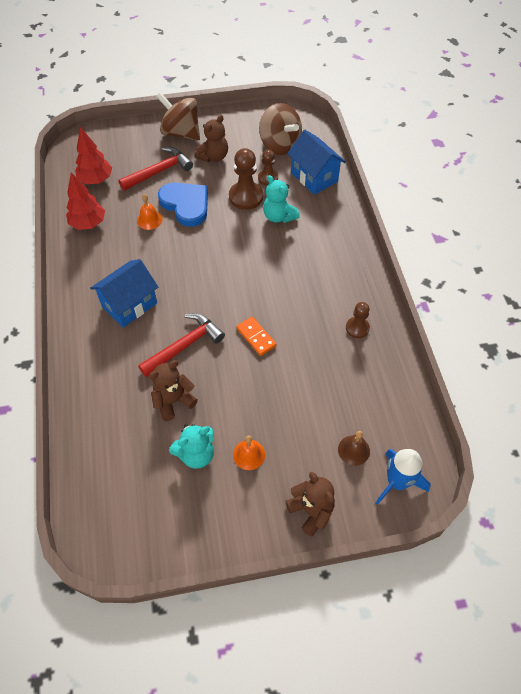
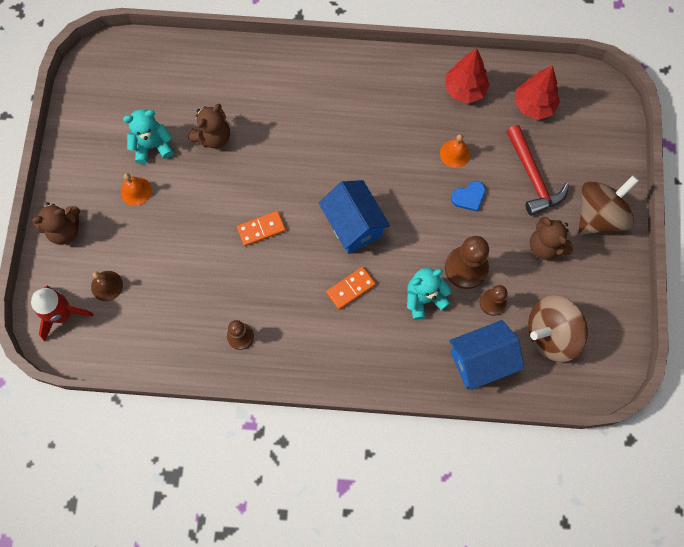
camera: 105 degrees right, 15 degrees up
blue house [90,259,158,328] -> blue house moved to [319,180,390,254]
red hammer [138,313,225,377] -> none
brown teddy bear [149,360,198,421] -> brown teddy bear turned 60 degrees clockwise [188,104,230,149]
blue heart [158,183,208,227] -> blue heart [451,181,486,212], size x0.50
turquoise teddy bear [169,424,214,469] -> turquoise teddy bear turned 90 degrees clockwise [123,109,174,164]
blue rocket [376,449,431,505] -> red rocket [31,286,94,341]
none -> orange domino [326,267,376,309]

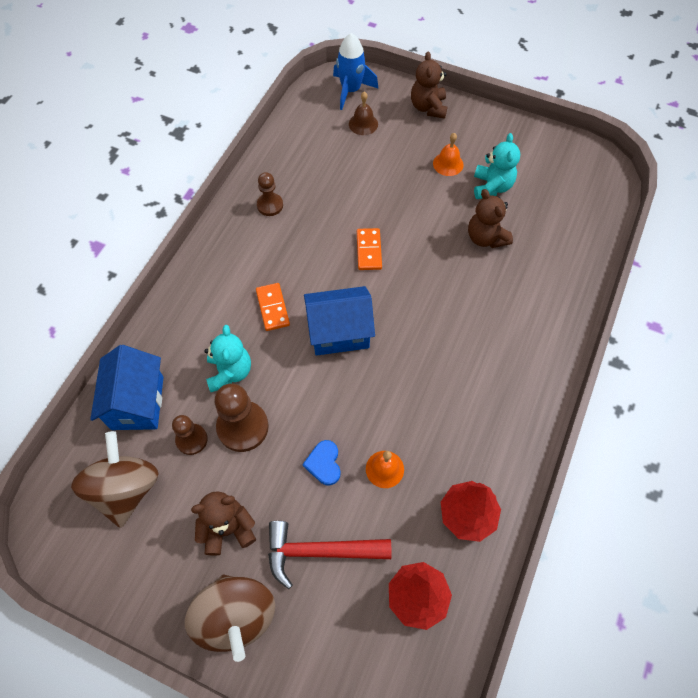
camera: 110 degrees right, 10 degrees down
red rocket [31,286,94,341] -> blue rocket [333,33,379,110]

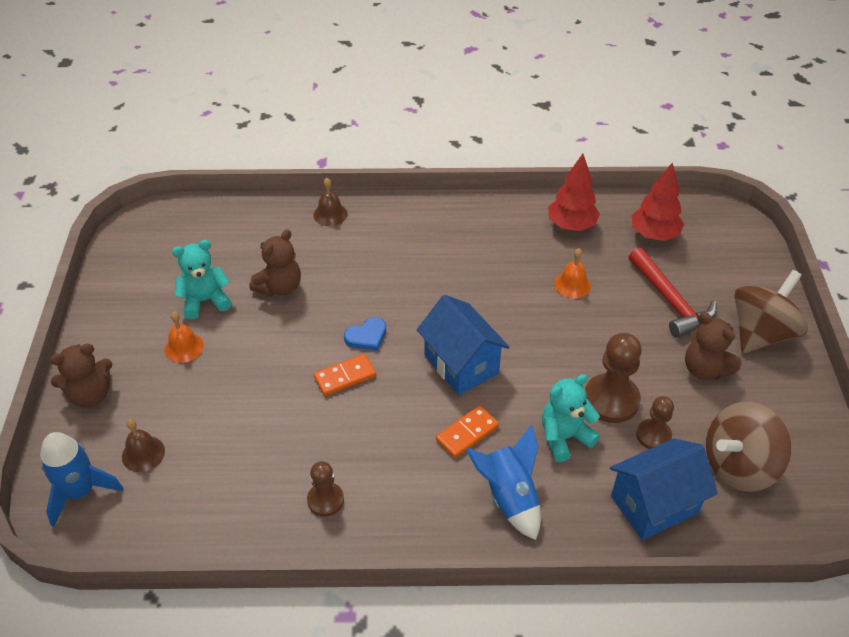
camera: 115 degrees left, 15 degrees down
blue heart [302,440,341,486] -> blue heart moved to [344,317,386,351]
none -> brown bell [313,178,348,226]
none -> blue rocket [466,424,541,540]

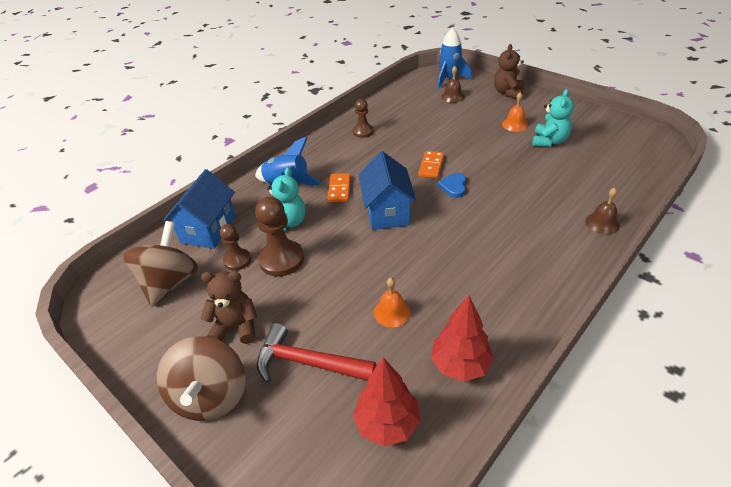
camera: 135 degrees right, 5 degrees down
brown teddy bear [249,229,301,297] -> none
blue house [417,295,509,395] -> blue house turned 75 degrees clockwise [359,151,416,230]

